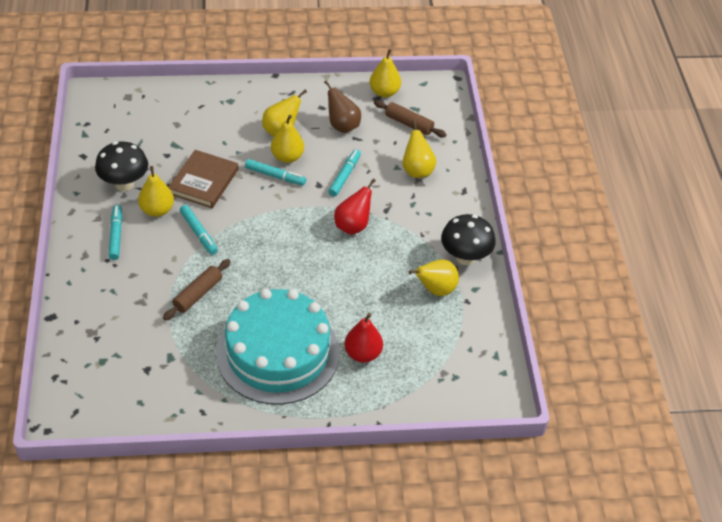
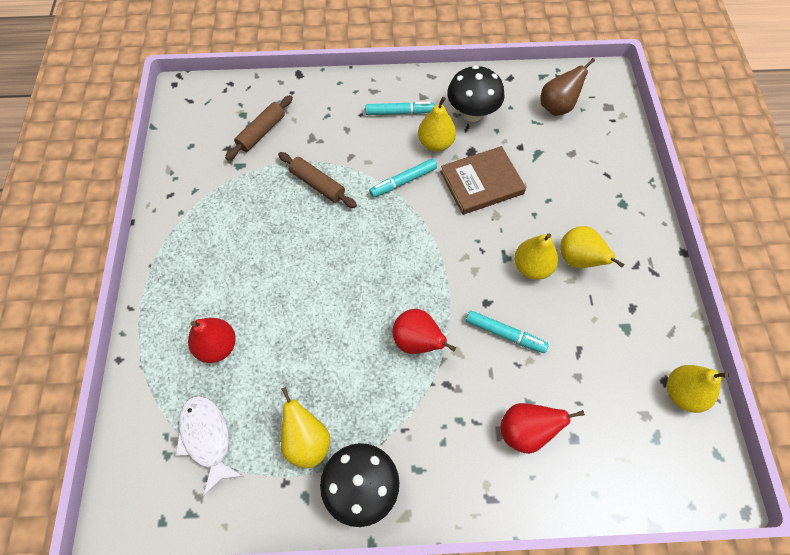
camera: 95 degrees right, 15 degrees up
brown book [168,150,238,208] -> brown book turned 45 degrees counterclockwise [440,146,526,215]
turquoise cake [216,289,339,405] -> none
turquoise marker [245,159,306,186] -> none
brown pear [324,80,361,133] -> brown pear moved to [540,58,595,116]
brown rolling pin [374,100,447,137] -> brown rolling pin moved to [225,95,293,160]
yellow pear [402,120,436,178] -> red pear [500,403,585,454]
none -> white fish [175,396,243,496]

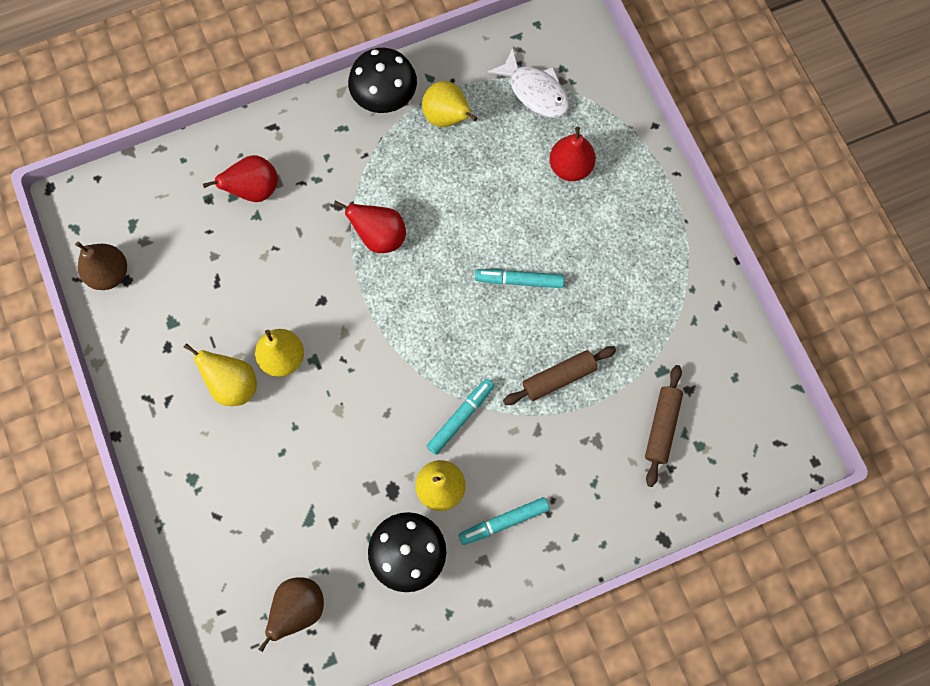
camera: 160 degrees right, 10 degrees up
brown rolling pin [278,152,357,208] -> brown rolling pin turned 45 degrees counterclockwise [503,346,616,405]
brown book [440,146,526,215] -> none
turquoise marker [466,310,549,353] -> turquoise marker moved to [475,269,564,288]
yellow pear [667,365,729,413] -> brown pear [75,241,127,290]

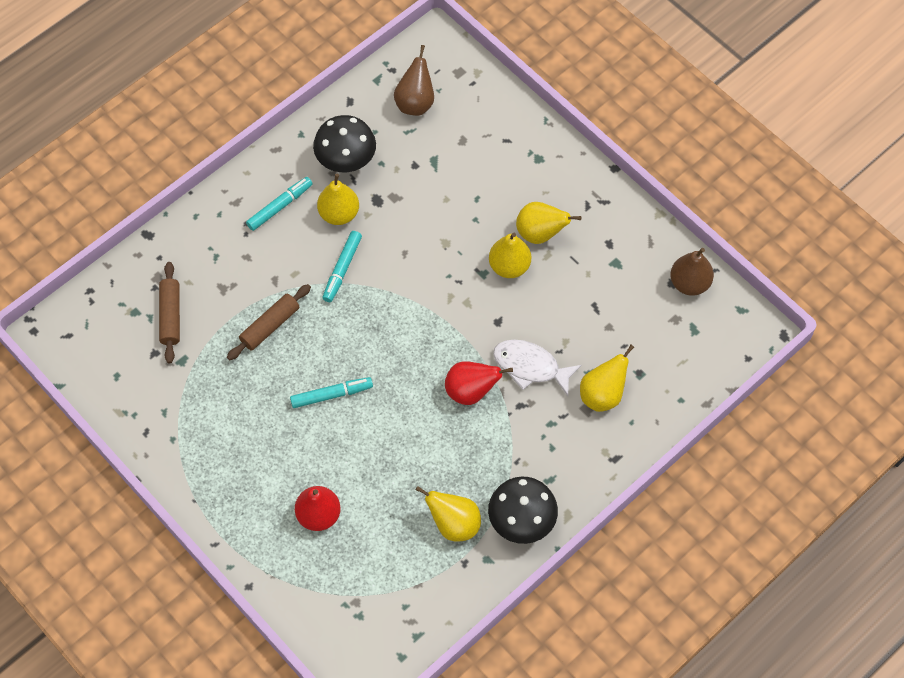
camera: 160 degrees right, 10 degrees down
red pear [203,155,278,202] -> yellow pear [580,345,634,412]
white fish [487,48,569,118] -> white fish moved to [493,340,582,396]

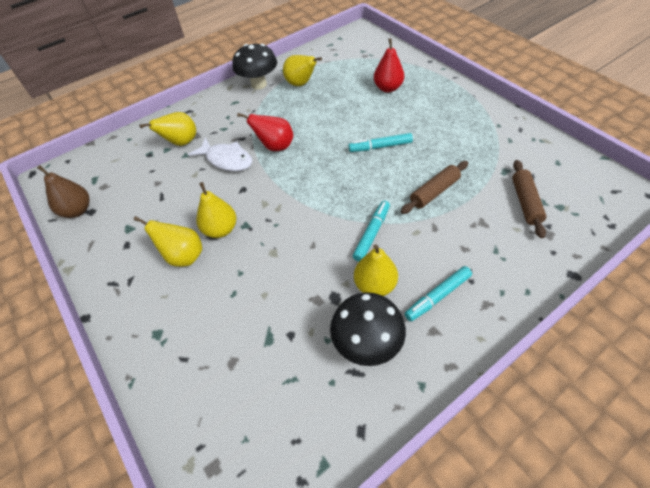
camera: 170 degrees left, 10 degrees down
brown pear [394,45,434,116] -> none

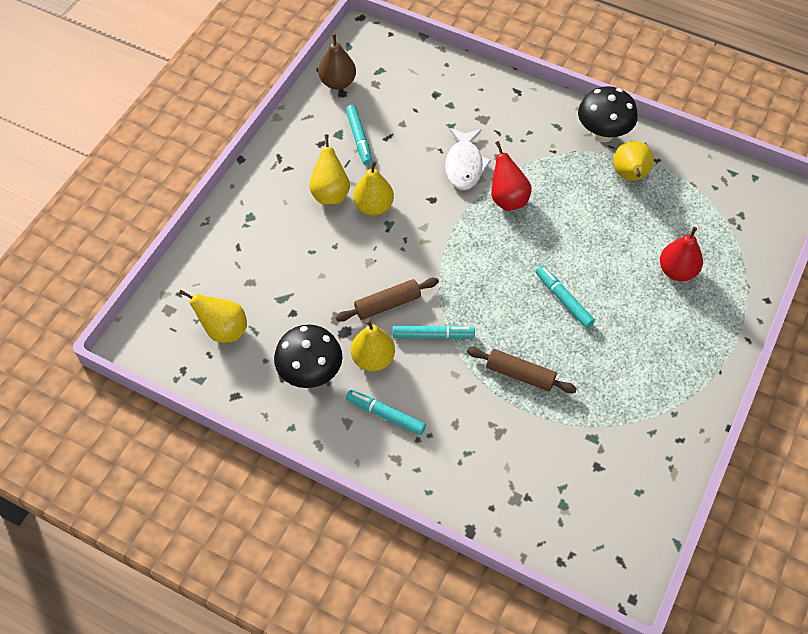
camera: 60 degrees right, 5 degrees up
yellow pear [139,112,196,146] -> yellow pear moved to [179,290,247,343]
brown rolling pin [512,160,546,238] -> brown rolling pin moved to [336,278,439,322]
none -> turquoise marker [346,105,372,165]

